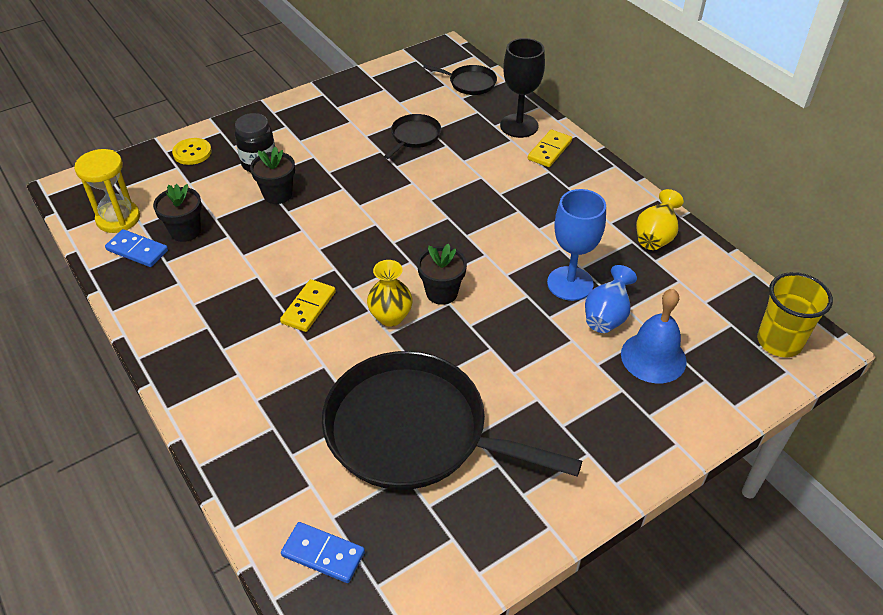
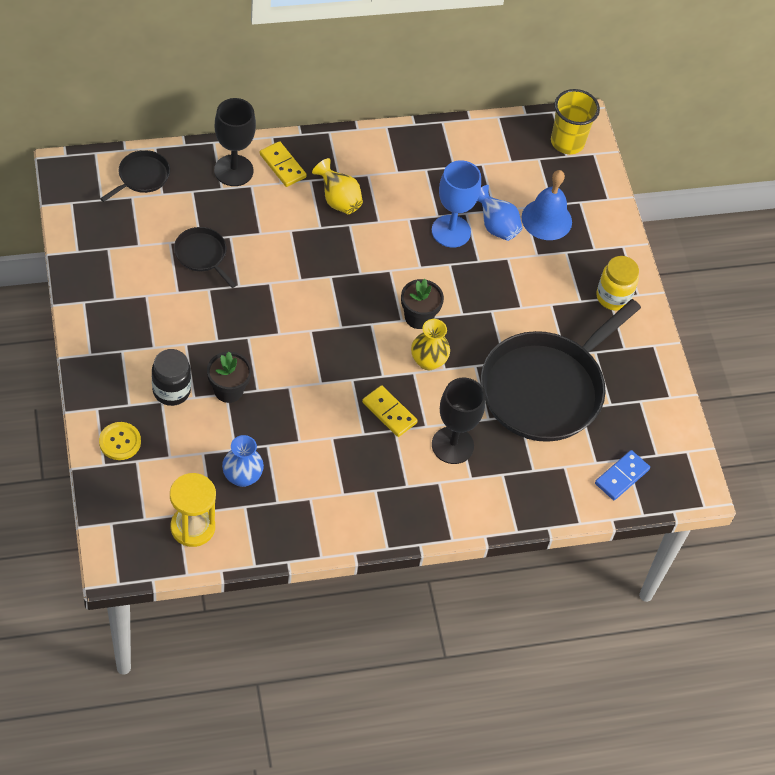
camera: 75 degrees left, 10 degrees up
blue domino [105,229,168,267] -> none
black flower pot [153,184,202,242] -> blue vase [222,435,264,487]
yellow vase [636,189,684,250] -> yellow vase moved to [312,158,363,214]
none -> black goblet [432,378,485,464]
none -> yellow jar [596,256,639,311]

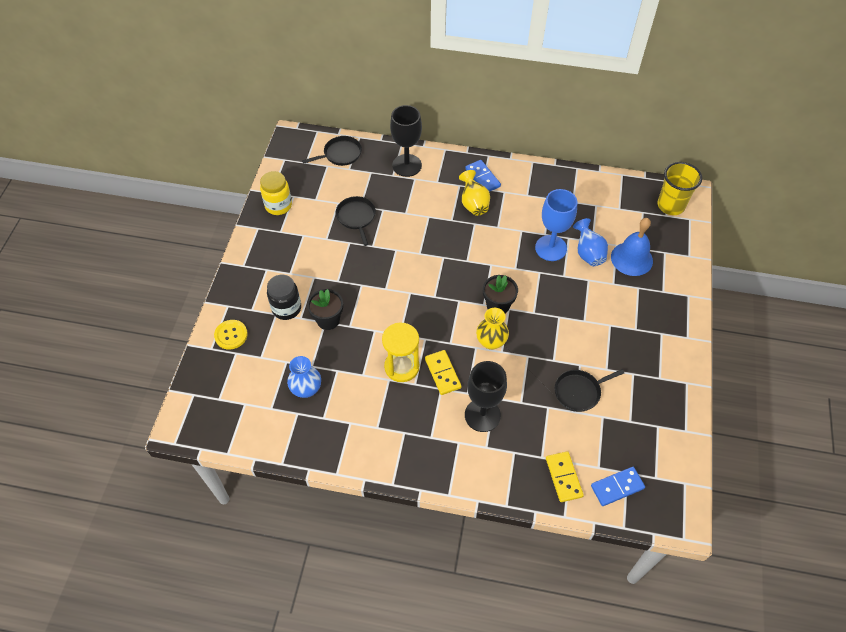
camera: 30 degrees right, 0 degrees up
yellow hourglass [170,473,216,547] -> yellow hourglass moved to [382,323,419,382]
yellow domino [260,141,307,187] -> yellow domino moved to [546,451,584,502]
black pan [481,299,641,442] -> black pan [554,369,625,412], size x0.43
yellow jar [596,256,639,311] -> yellow jar moved to [260,171,292,215]
none -> blue domino [465,160,501,192]

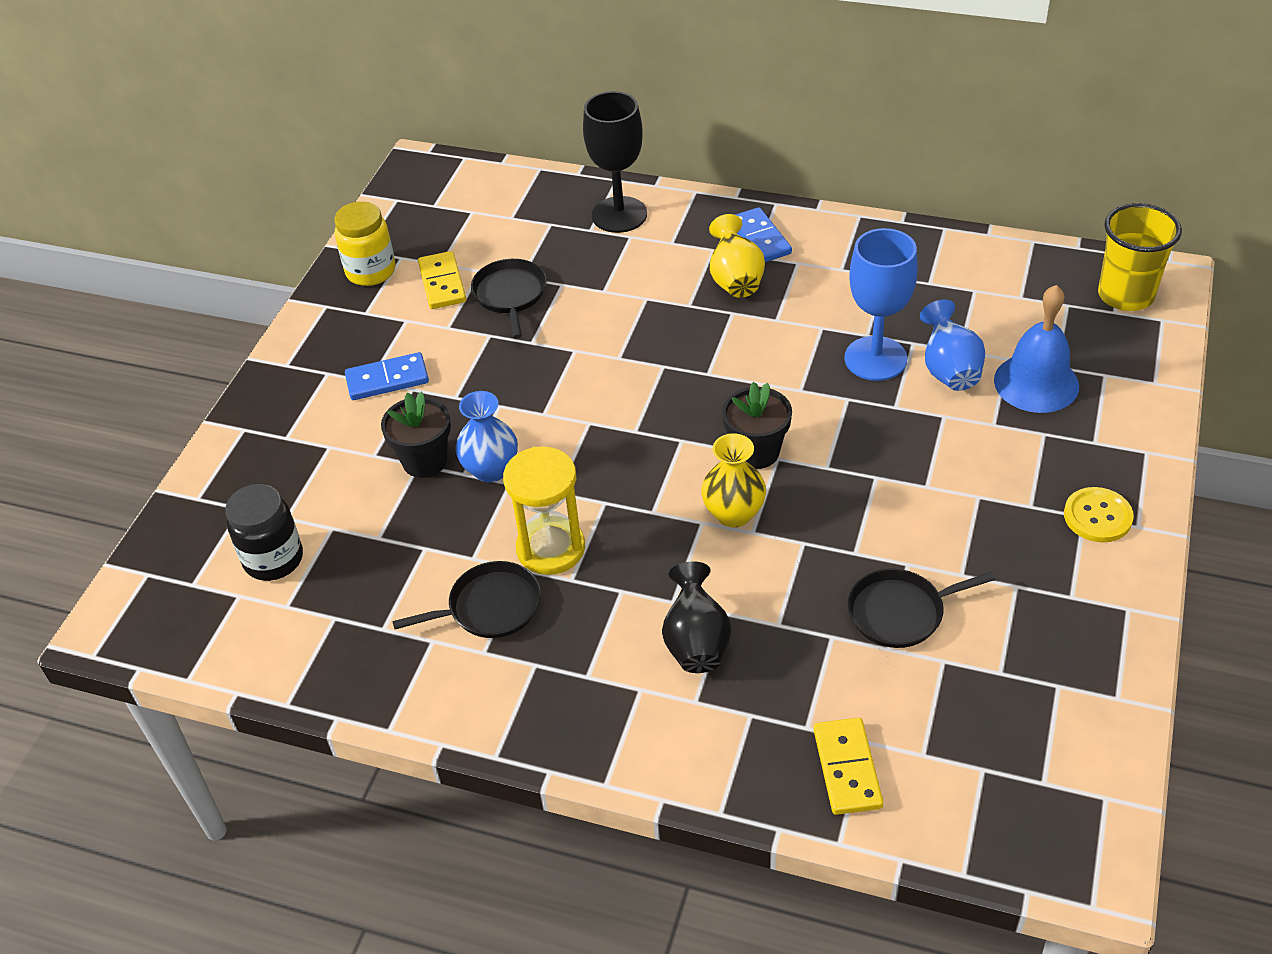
camera: 10 degrees right, 10 degrees down
yellow button [214,320,248,350] -> yellow button moved to [1064,487,1134,542]
black jar [267,275,301,320] -> black jar moved to [225,484,303,581]
blue vase [287,356,321,398] -> blue vase moved to [455,391,518,483]
black pan [302,136,362,166] -> black pan moved to [392,561,541,638]
yellow domino [425,350,462,395] -> yellow domino moved to [418,251,466,309]
black goblet [465,361,507,432] -> black vase [662,561,731,673]
blue domino [591,467,645,506] -> blue domino moved to [345,352,429,400]

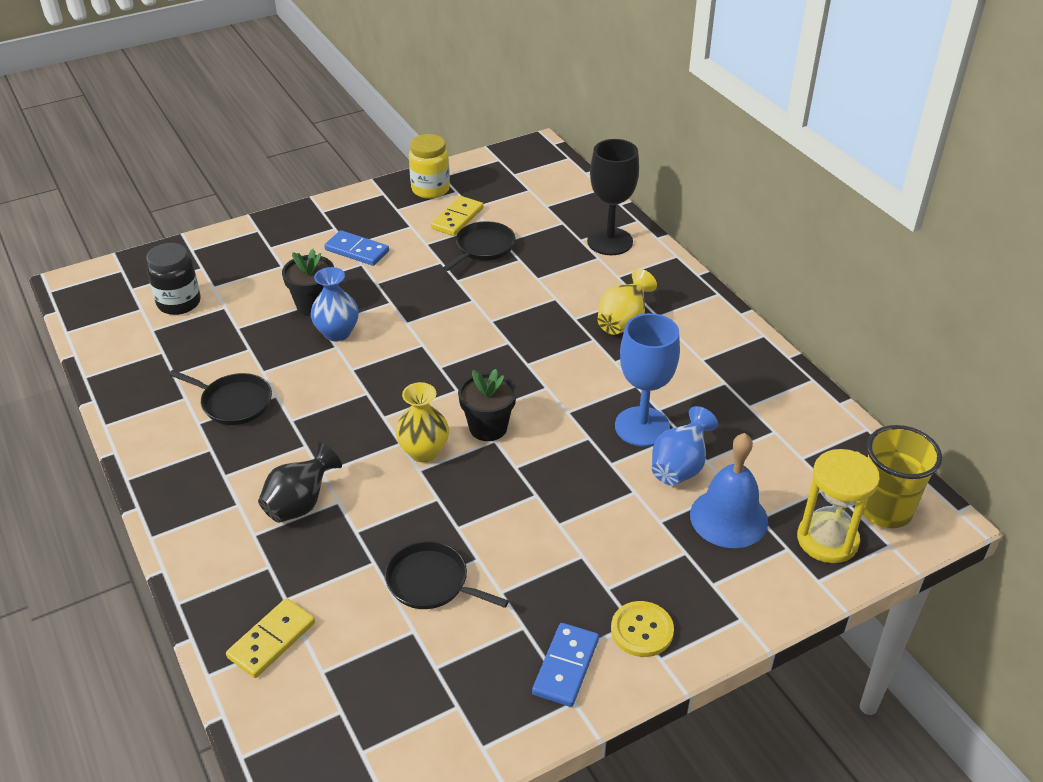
camera: 40 degrees right, 5 degrees down
yellow hourglass [503,446,585,575] -> yellow hourglass moved to [797,449,880,563]
blue domino [735,207,792,262] -> blue domino moved to [532,623,599,707]

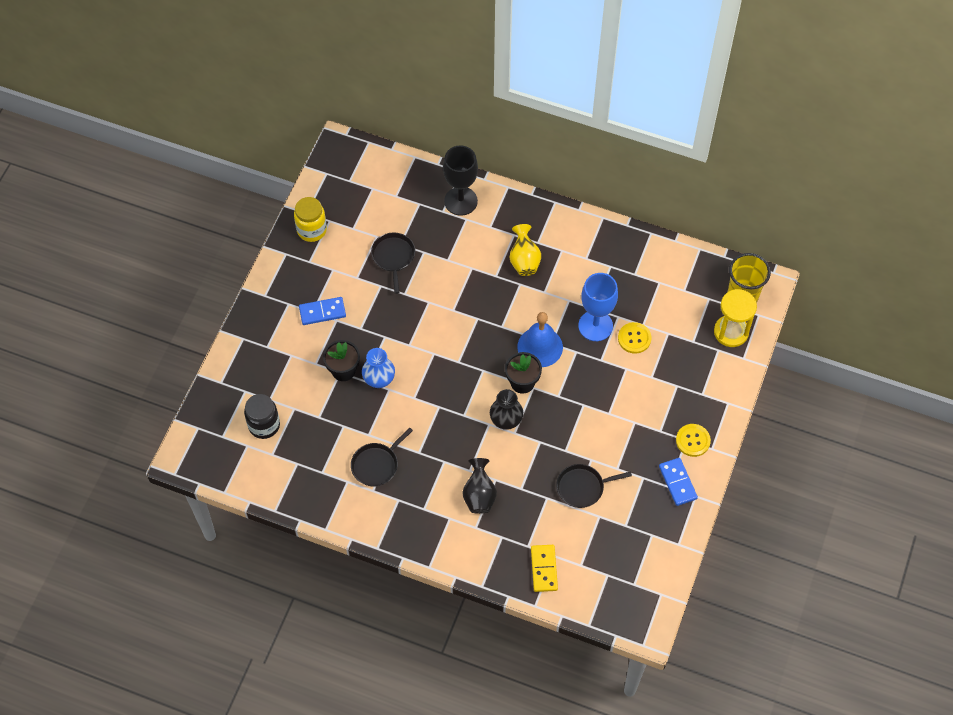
camera: 40 degrees left, 20 degrees up
black pan [169,370,272,425] -> black pan turned 150 degrees clockwise [351,427,413,487]
yellow vase [396,382,449,462] -> black vase [490,389,523,430]
yellow domino [431,196,483,236] -> none
blue vase [652,406,718,485] -> yellow button [618,322,651,354]
blue bell [690,433,768,548] -> blue bell moved to [517,312,563,367]

